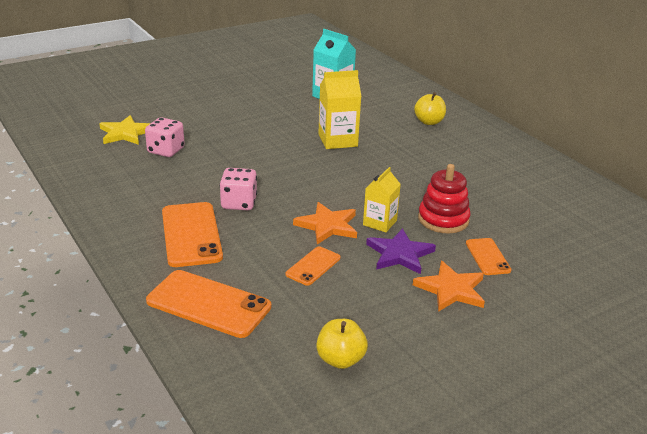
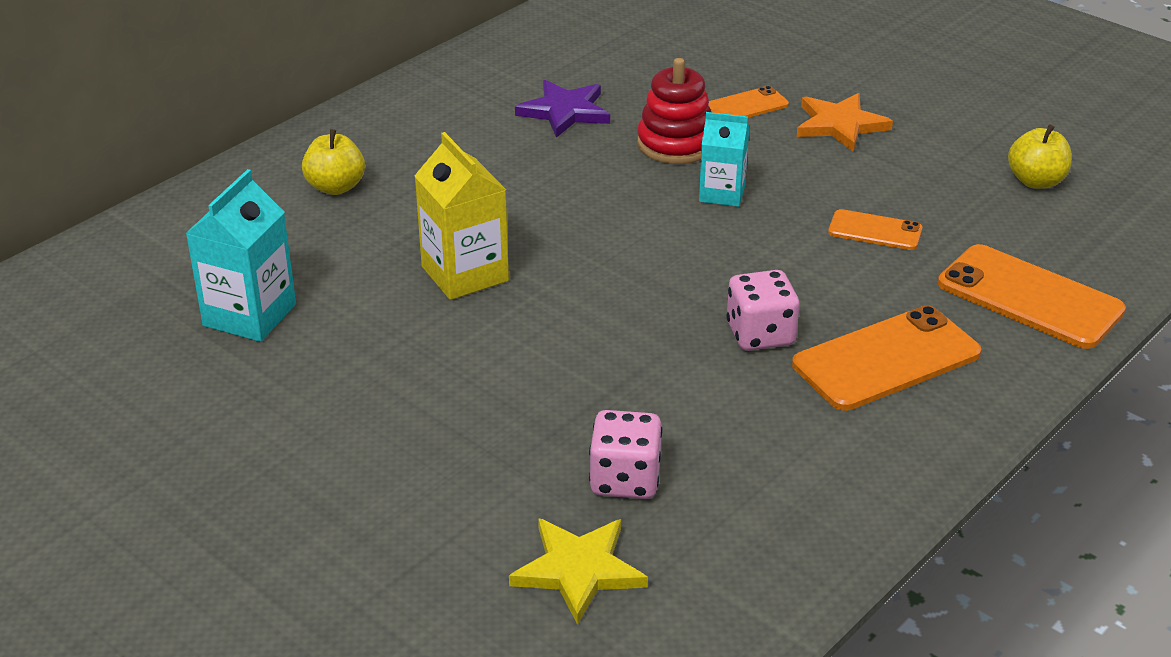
camera: 105 degrees left, 5 degrees up
orange phone [146,270,271,338] -> orange phone turned 60 degrees counterclockwise [938,244,1126,349]
orange star [293,202,357,244] -> none
yellow carton [363,167,401,232] -> turquoise carton [699,112,749,207]
purple star [366,228,436,274] -> purple star moved to [515,80,610,138]

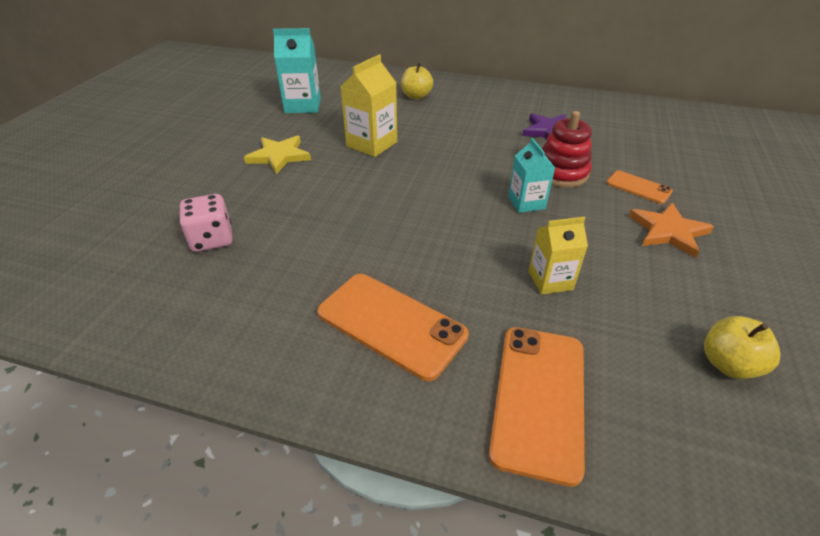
camera: 65 degrees right, 5 degrees up
yellow star [509,518,648,625] -> yellow star moved to [244,135,311,174]
pink dice [726,270,800,351] -> none
orange phone [828,209,922,250] -> yellow carton [529,217,588,295]

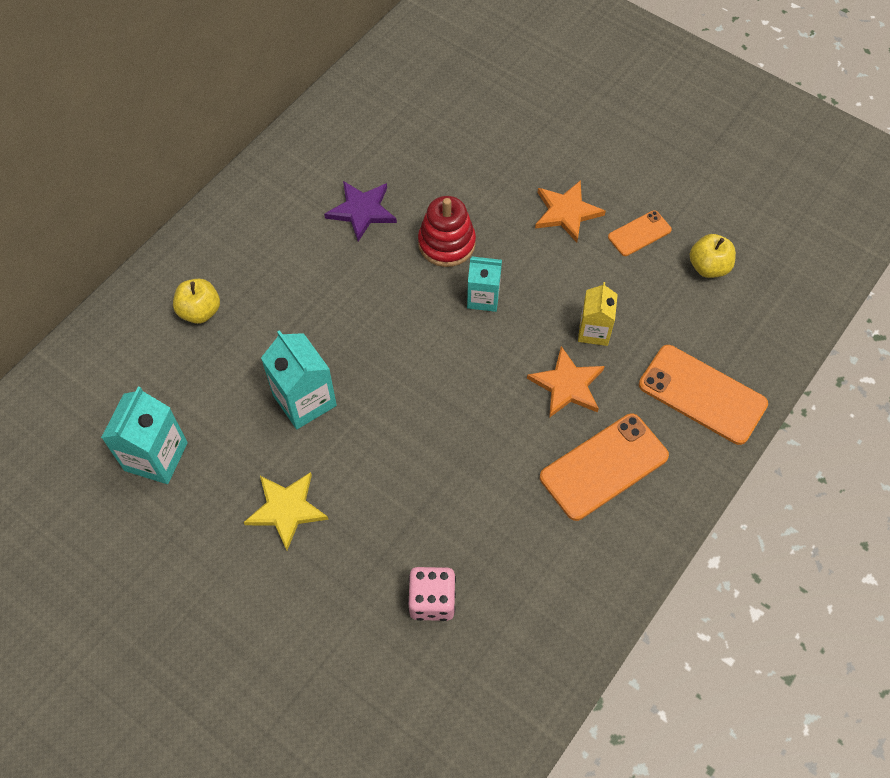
camera: 70 degrees left, 20 degrees up
yellow carton [340,54,397,157] -> turquoise carton [261,330,337,429]
orange phone [606,170,673,204] -> orange phone moved to [608,210,672,256]
none -> orange star [527,346,605,418]

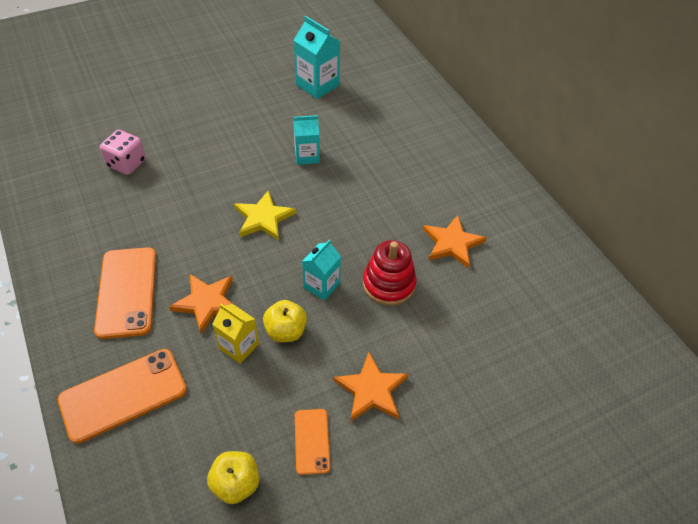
camera: 115 degrees right, 10 degrees down
yellow apple [173,279,220,324] -> yellow apple moved to [263,300,307,342]
yellow star [244,472,329,550] -> yellow star moved to [234,190,296,240]
turquoise carton [261,330,337,429] -> turquoise carton [293,115,320,165], size x0.66
purple star [324,181,397,242] -> orange star [423,215,486,269]

